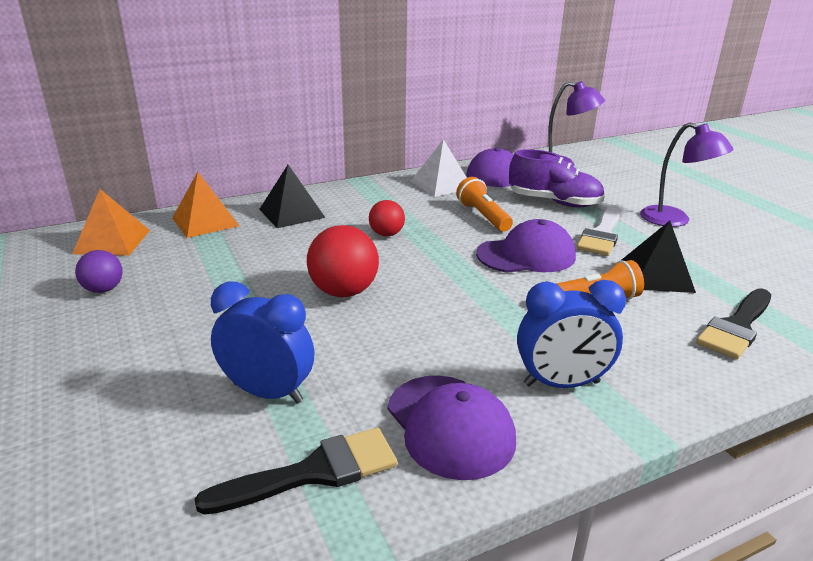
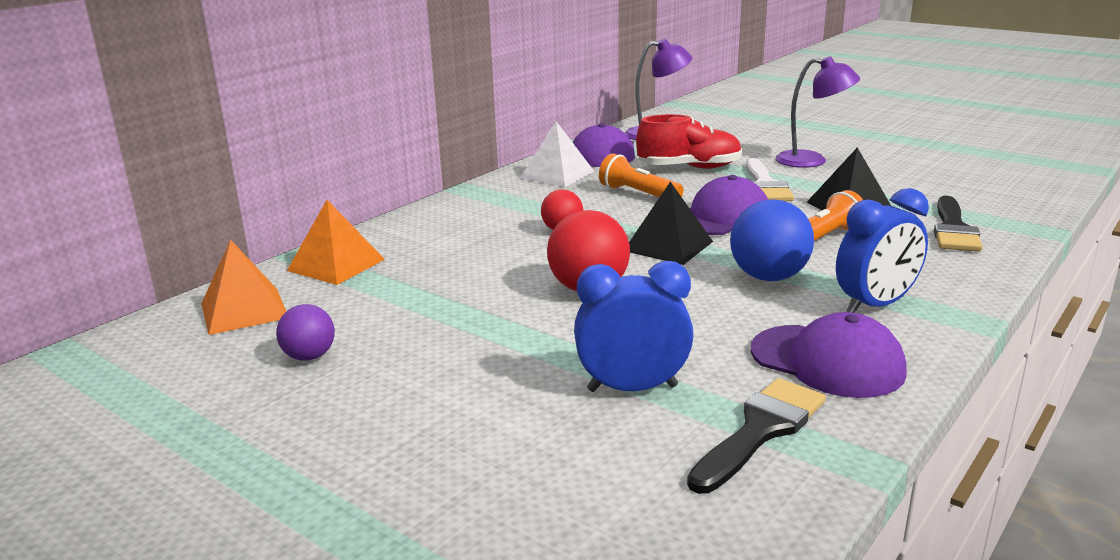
camera: 25 degrees left, 5 degrees down
black pyramid [259,165,325,228] -> black pyramid moved to [629,182,713,265]
purple shoe [509,149,605,207] -> red shoe [636,114,742,169]
none -> blue ball [730,199,814,281]

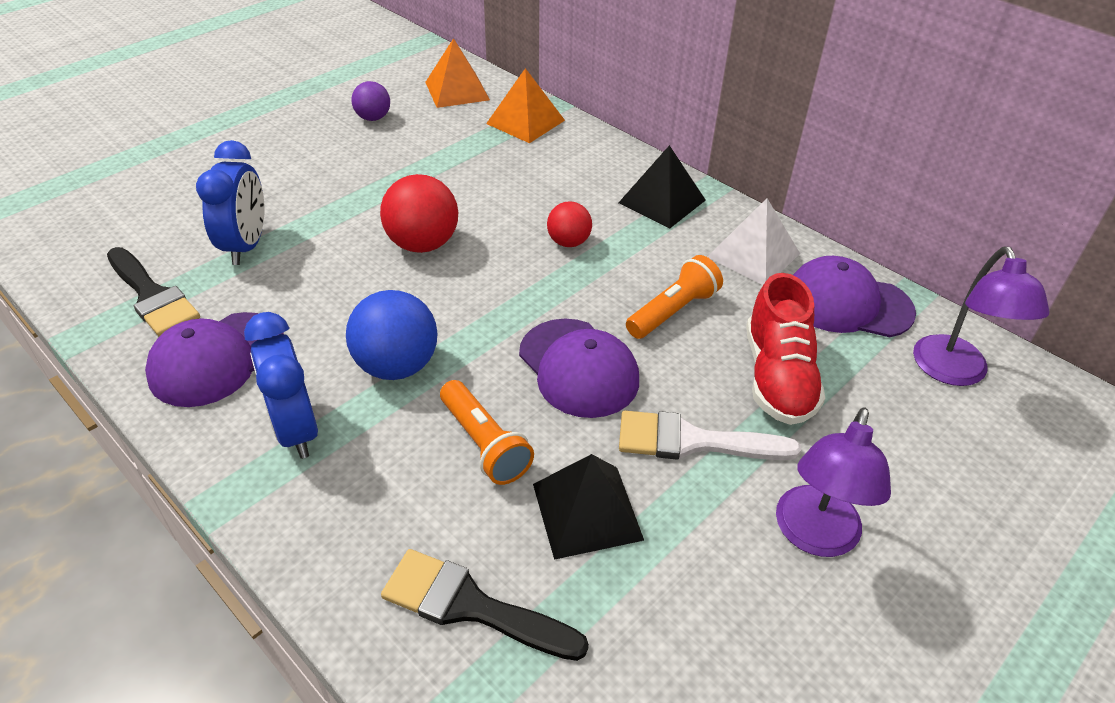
camera: 95 degrees right, 20 degrees up
black pyramid [629,182,713,265] -> black pyramid moved to [619,145,706,228]

